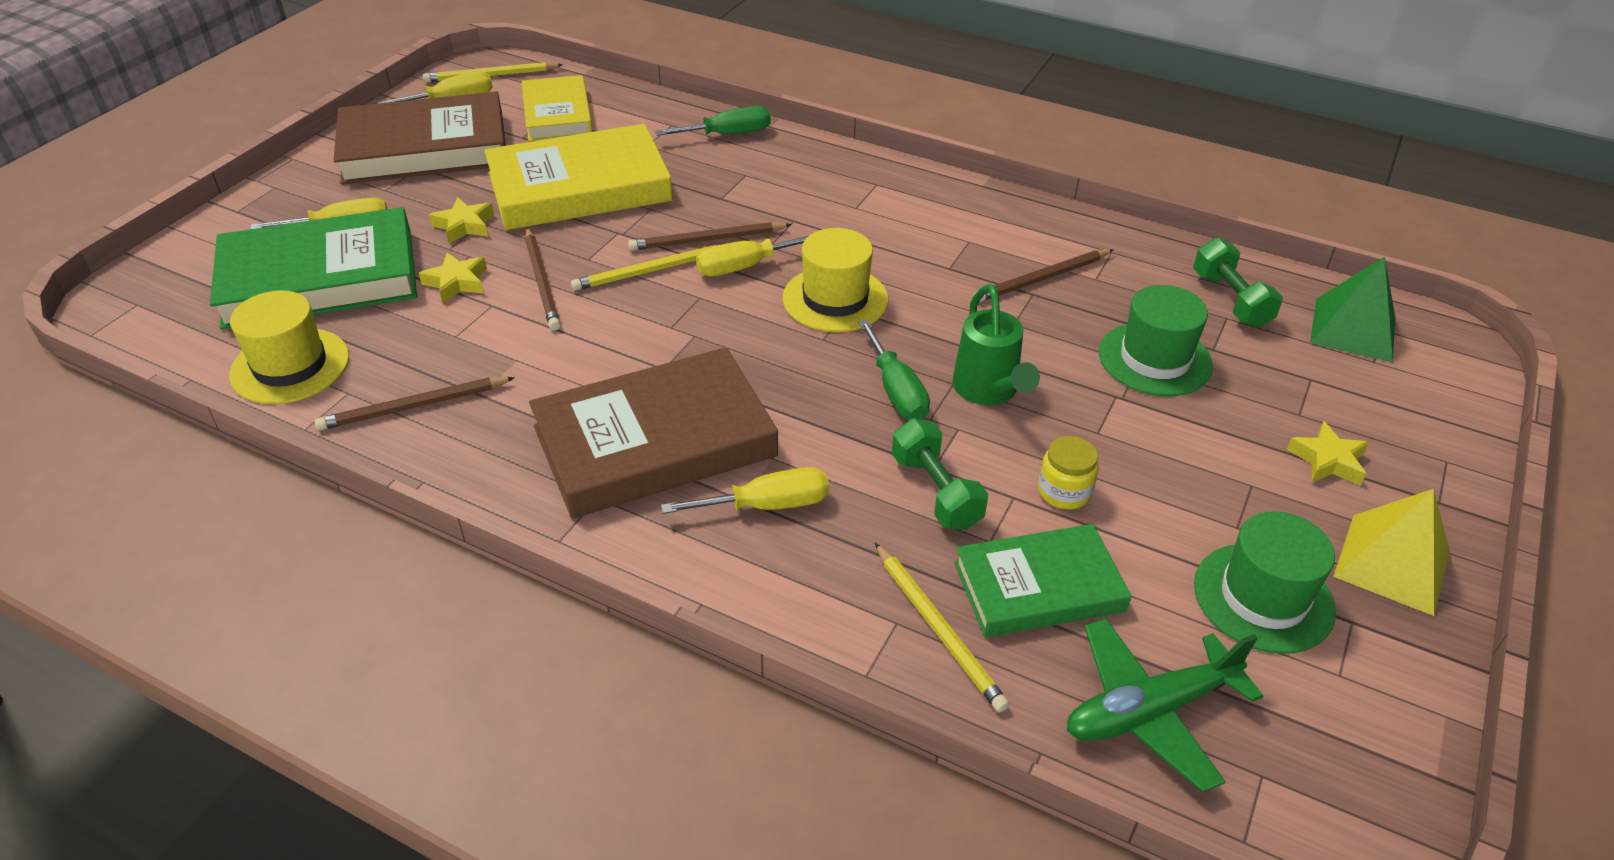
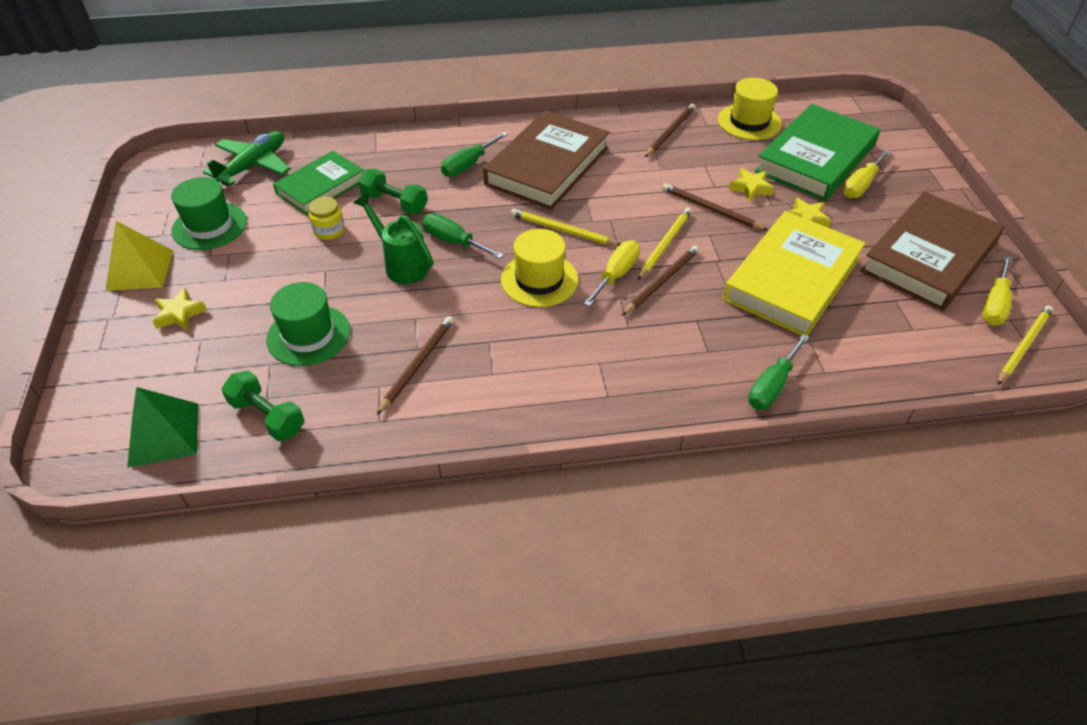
camera: 145 degrees right, 5 degrees up
yellow book [522,75,593,141] -> none
yellow screwdriver [661,467,829,514] -> green screwdriver [441,132,508,177]
yellow pencil [875,543,1009,712] -> yellow pencil moved to [511,209,620,246]

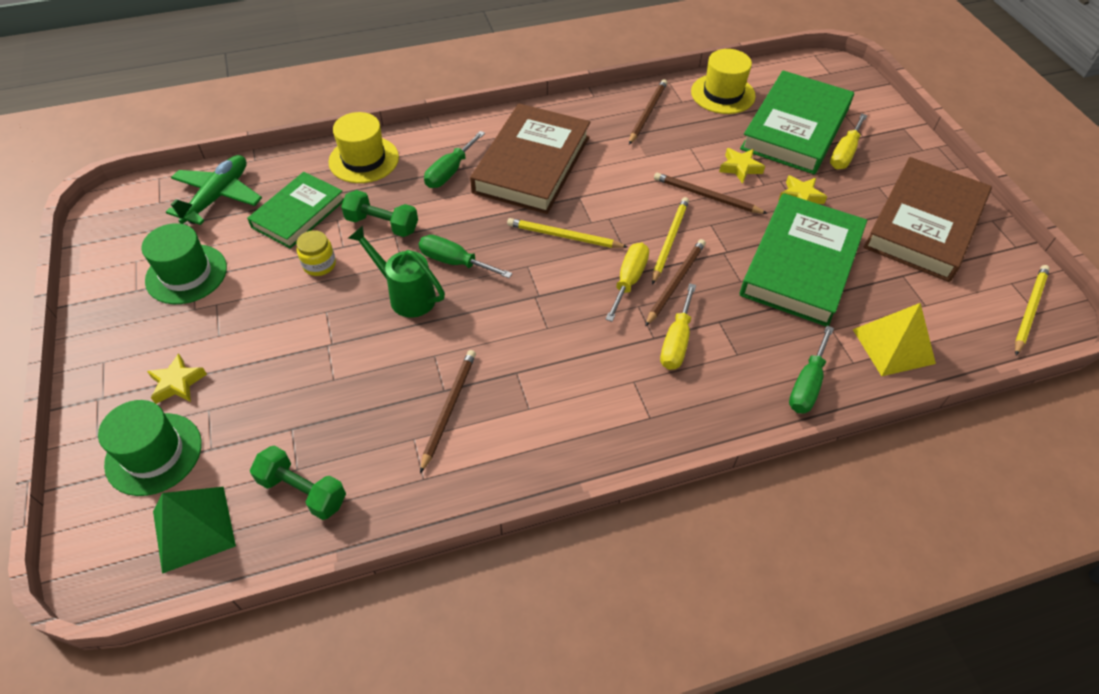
camera: 10 degrees left, 5 degrees up
yellow pyramid [105,221,173,291] -> yellow pyramid moved to [853,303,936,376]
green hat [266,282,350,366] -> green hat moved to [98,400,202,496]
yellow hat [501,229,578,307] -> yellow hat moved to [329,112,399,183]
yellow book [723,211,866,336] -> green book [739,193,867,326]
yellow screwdriver [982,256,1012,326] -> yellow screwdriver moved to [660,283,696,370]

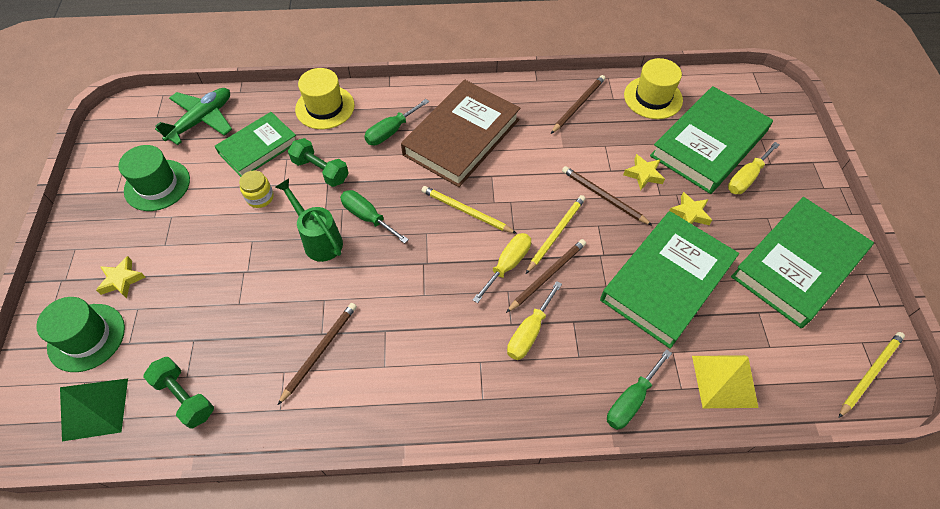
camera: 15 degrees right, 5 degrees up
brown book [864,157,992,282] -> green book [731,197,874,328]

